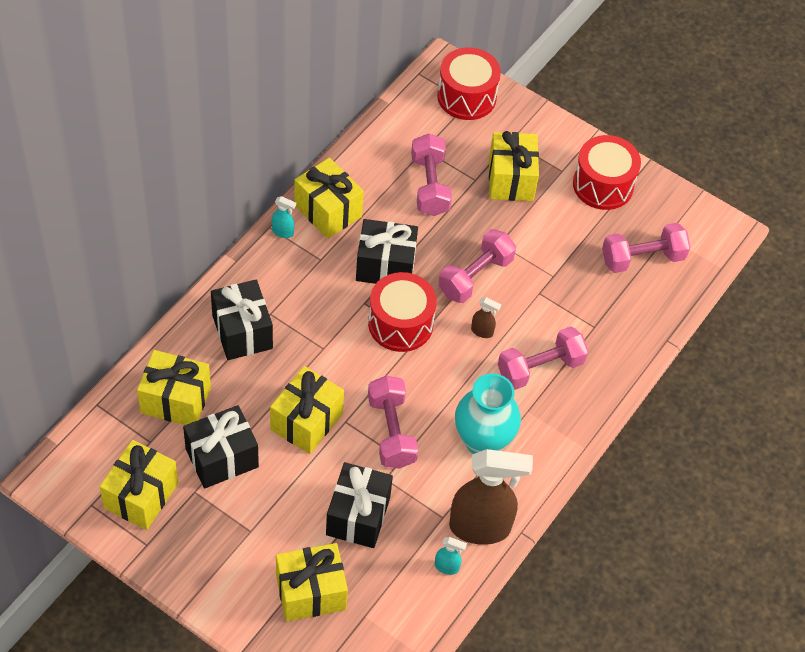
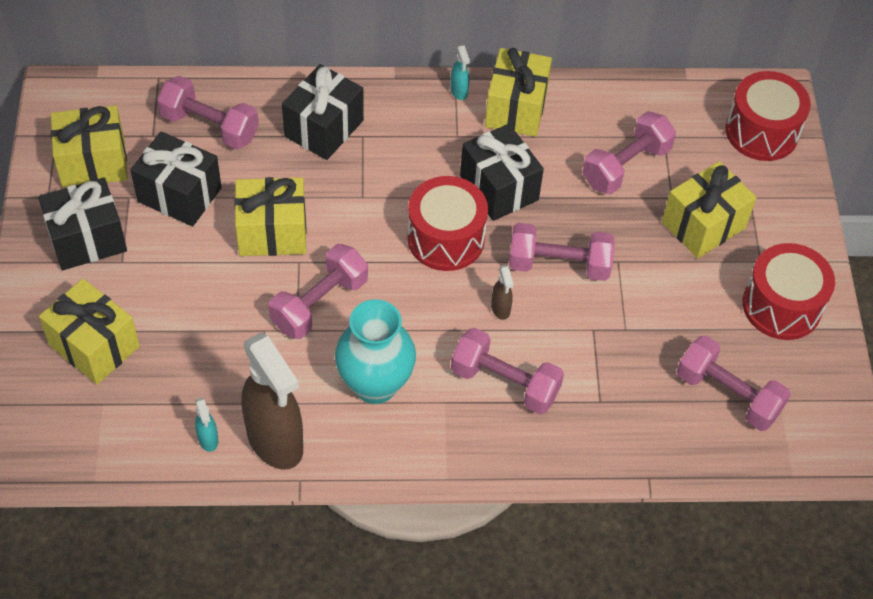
camera: 55 degrees right, 0 degrees up
yellow gift [137,350,211,425] -> pink dumbbell [157,76,259,150]
black gift [326,462,393,548] -> black gift moved to [38,178,127,270]

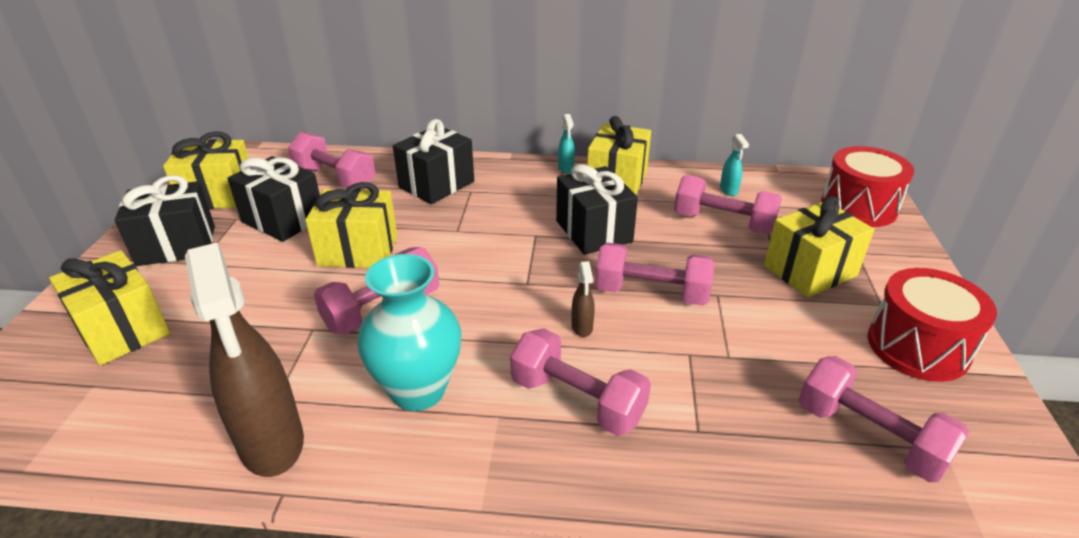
camera: 10 degrees right, 20 degrees down
turquoise spray bottle [195,397,219,452] -> turquoise spray bottle moved to [720,134,749,196]
red drum [407,176,488,271] -> none
pink dumbbell [582,111,676,194] -> pink dumbbell turned 60 degrees clockwise [674,175,782,234]

